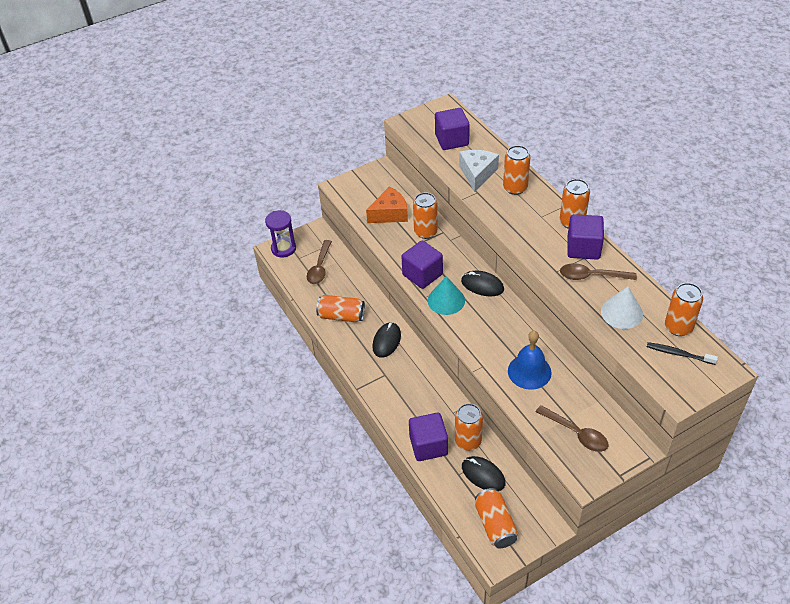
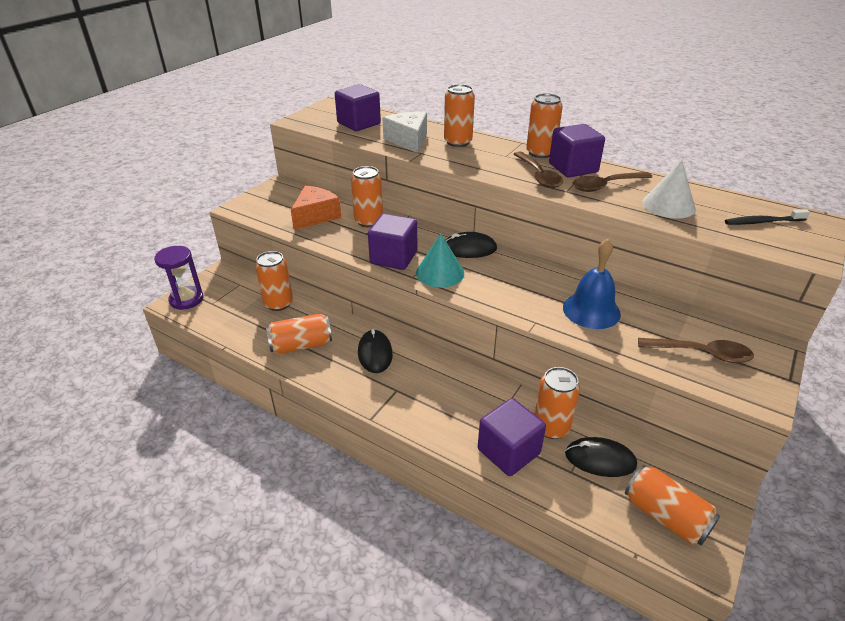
camera: 30 degrees left, 10 degrees down
brown spoon [307,240,332,284] -> brown spoon moved to [514,152,563,188]
orange can [665,283,703,336] -> orange can moved to [255,251,293,311]

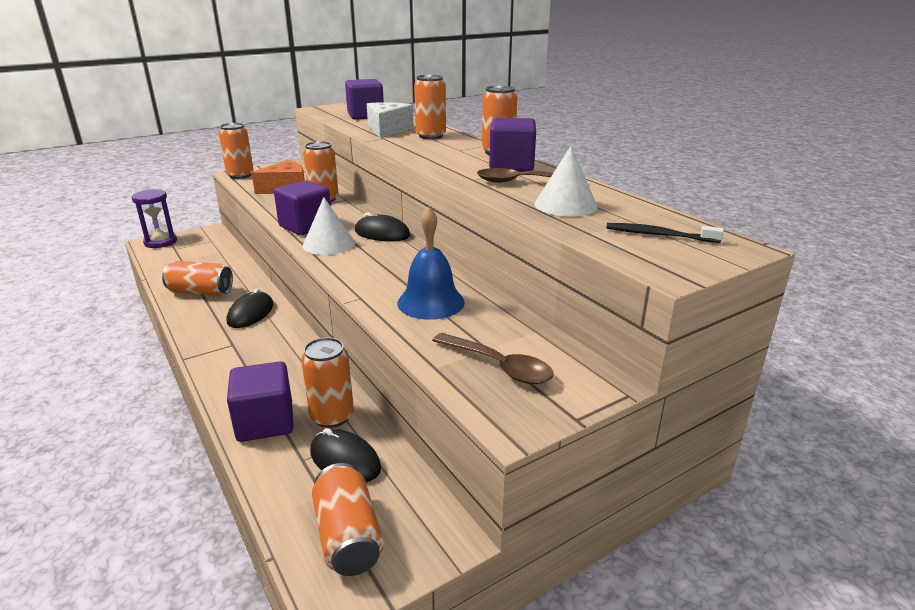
camera: 25 degrees right, 10 degrees down
orange can [255,251,293,311] -> orange can moved to [219,123,254,179]
turquoise cone [416,234,464,288] -> white cone [303,197,355,255]
brown spoon [514,152,563,188] -> none

